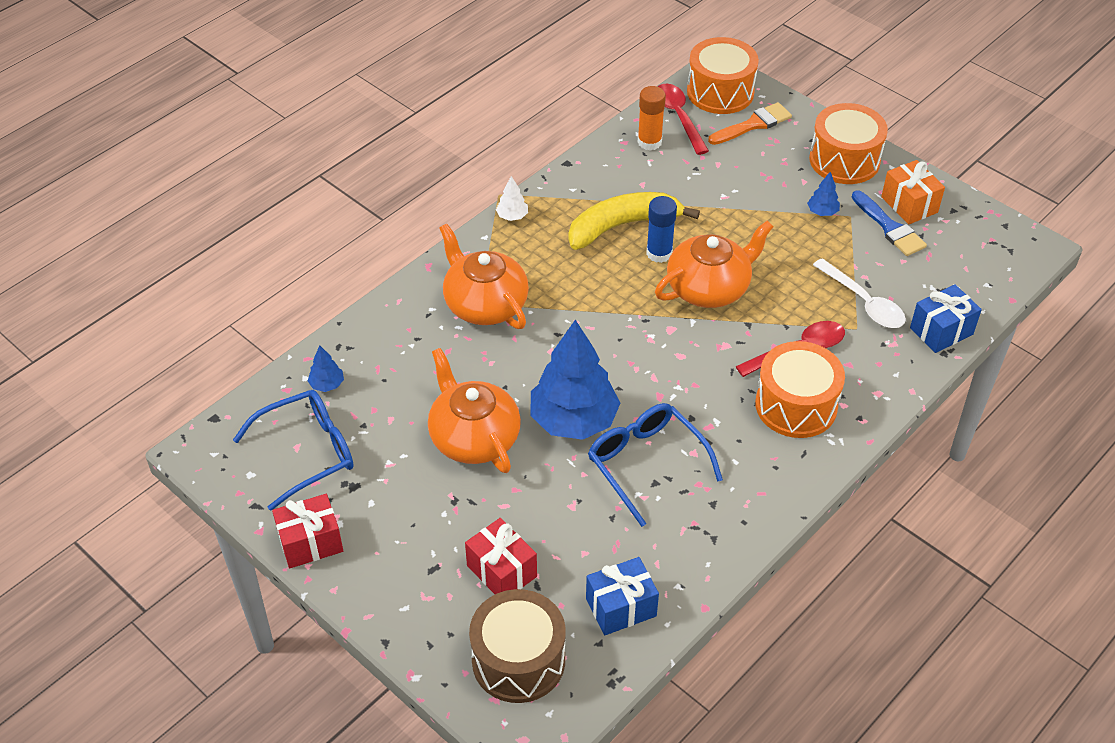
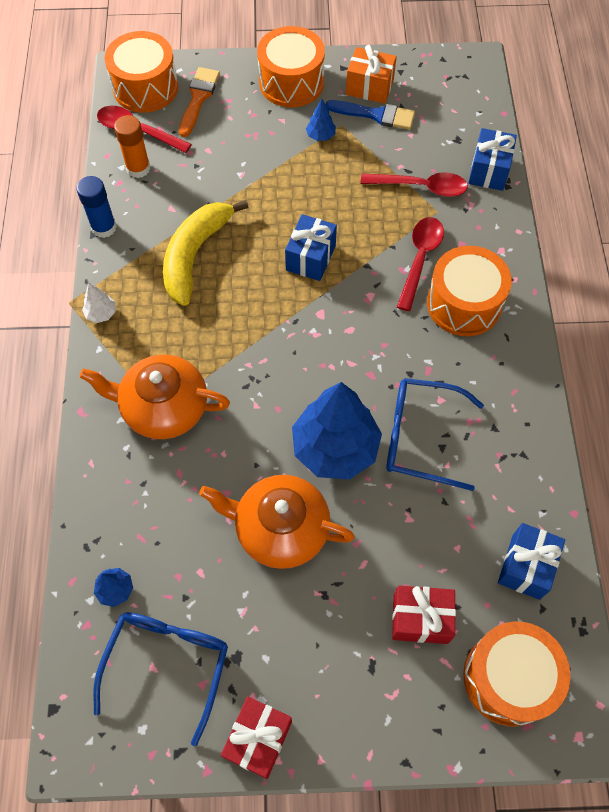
camera: 45 degrees left, 15 degrees up
brown drum [469,589,566,703] -> orange drum [463,621,571,726]
blue glue stick [646,196,677,263] -> blue glue stick moved to [76,176,117,238]
orange teapot [655,220,773,308] -> blue gift [285,214,337,281]
white spoon [813,258,906,328] -> red spoon [360,172,468,197]

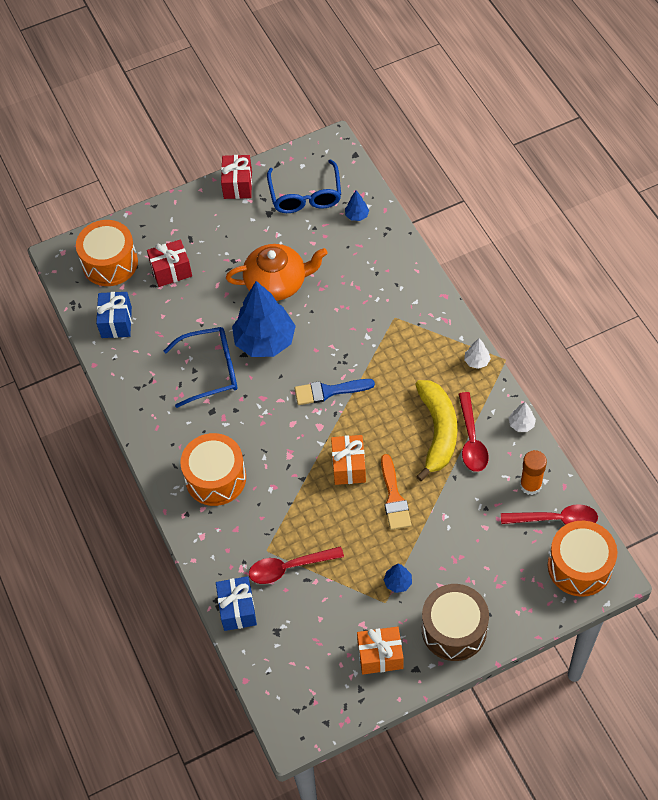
camera: 160 degrees right, 5 degrees down
blue glue stick [76,176,117,238] -> white tree [509,402,536,432]
orange teapot [79,354,230,439] -> none
orange brush [179,67,220,137] -> orange brush moved to [381,454,411,530]
orange drum [257,26,325,107] -> brown drum [422,584,489,661]
blue gift [285,214,337,281] -> orange gift [331,435,366,485]
blue brush [326,100,415,130] -> blue brush moved to [295,379,375,405]
red spoon [397,217,444,311] -> red spoon moved to [458,392,489,472]

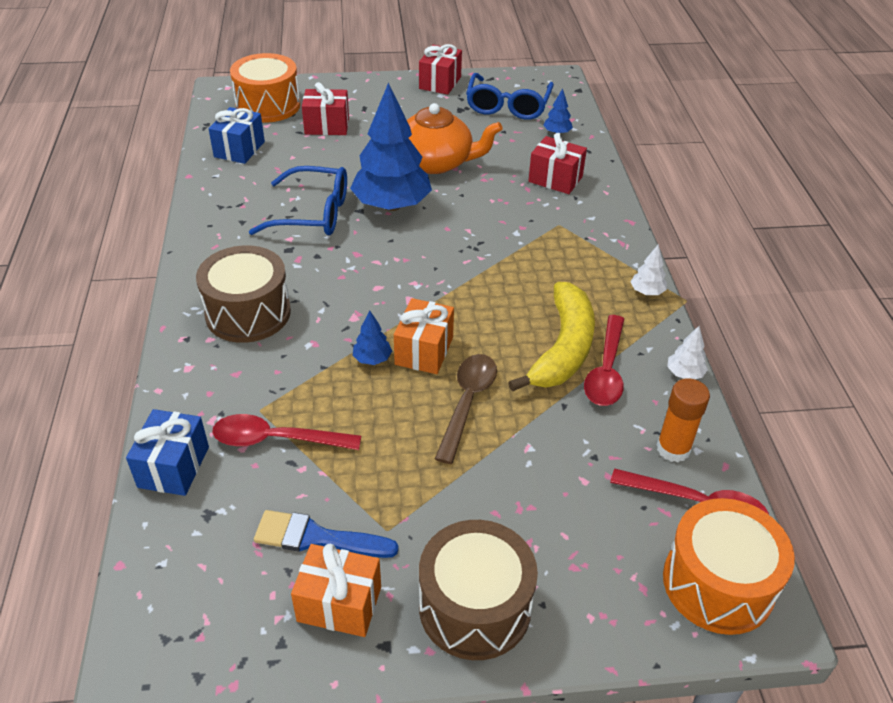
camera: 15 degrees right, 15 degrees down
orange drum [180,433,246,506] -> brown drum [196,245,291,343]
blue brush [295,379,375,405] -> blue brush moved to [254,510,399,558]
orange brush [381,454,411,530] -> brown spoon [435,354,497,464]
blue tree [384,564,412,593] -> blue tree moved to [353,311,392,365]
none -> red gift [528,133,587,194]

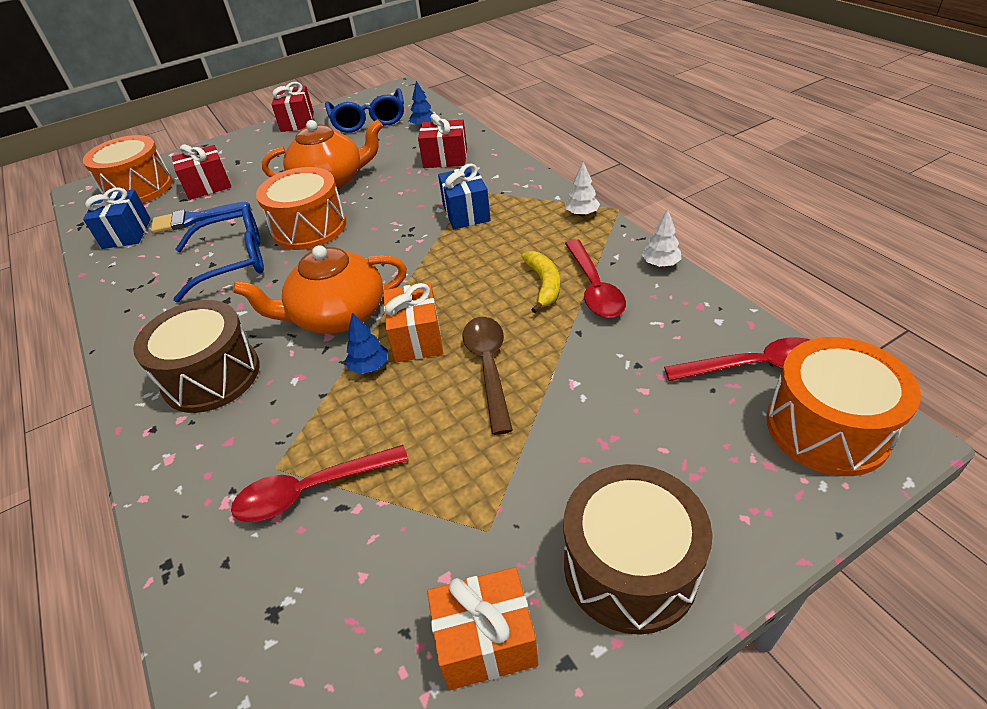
camera: 20 degrees left, 0 degrees up
blue gift [126,409,209,496] -> blue gift moved to [438,164,491,229]
blue brush [254,510,399,558] -> blue brush moved to [151,202,250,233]
blue tree [350,83,432,211] -> orange drum [256,167,346,250]
yellow banana [508,282,595,392] -> yellow banana [521,251,560,313], size x0.56
orange glue stick [657,378,710,462] -> none
none -> orange teapot [233,245,407,334]

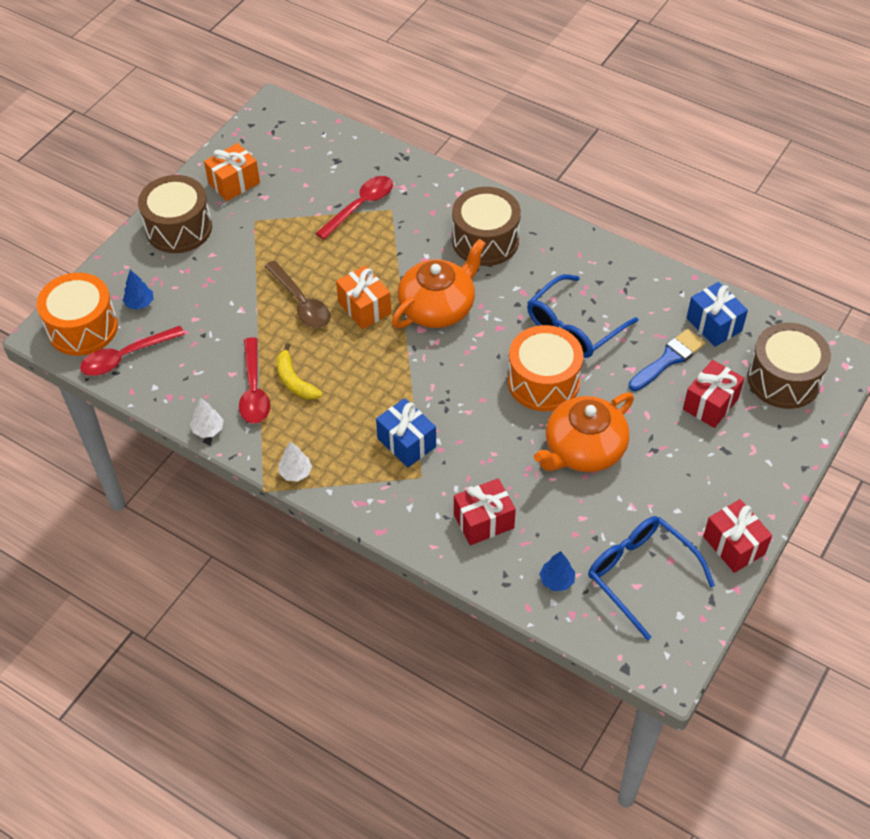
camera: 150 degrees right, 10 degrees up
orange drum [83,135,173,203] -> brown drum [747,323,831,409]
blue tree [345,313,388,374] -> blue tree moved to [123,270,154,310]
red spoon [565,239,626,318] -> red spoon turned 150 degrees counterclockwise [239,337,270,424]

